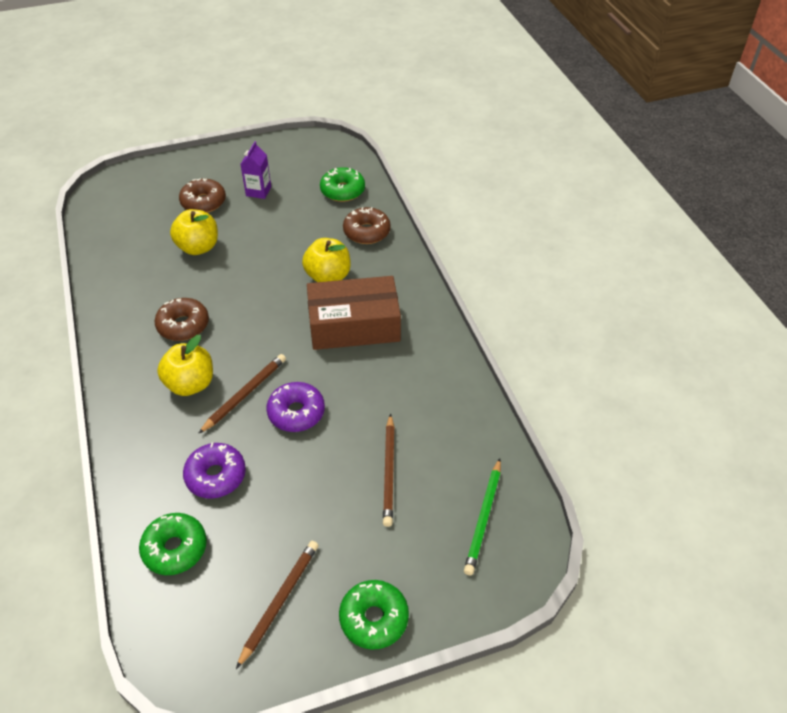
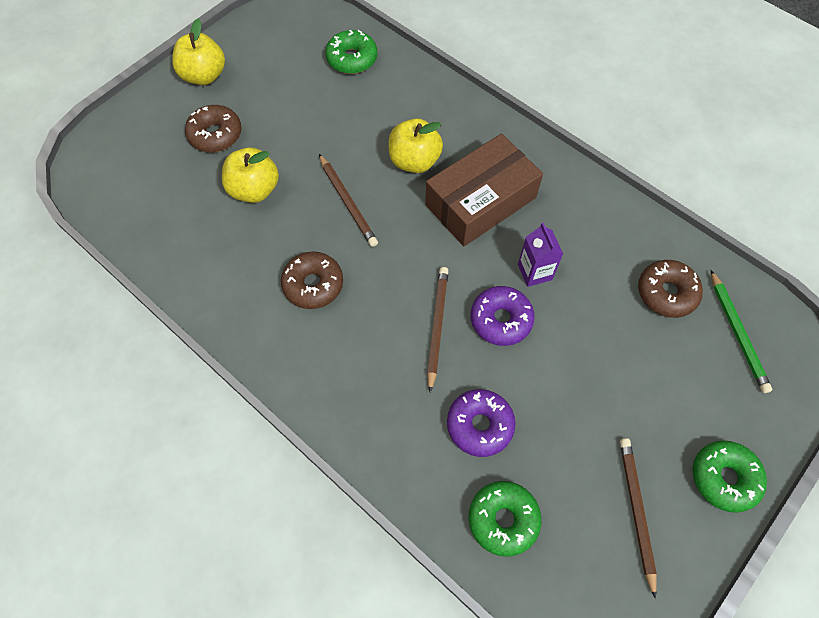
camera: 30 degrees left, 15 degrees up
yellow apple [157,335,213,396] -> yellow apple moved to [172,19,225,85]
purple carton [241,141,271,199] -> purple carton moved to [518,223,563,287]
brown donut [343,207,391,244] -> brown donut moved to [638,260,703,318]
brown pencil [383,414,395,527] -> brown pencil moved to [319,154,378,247]

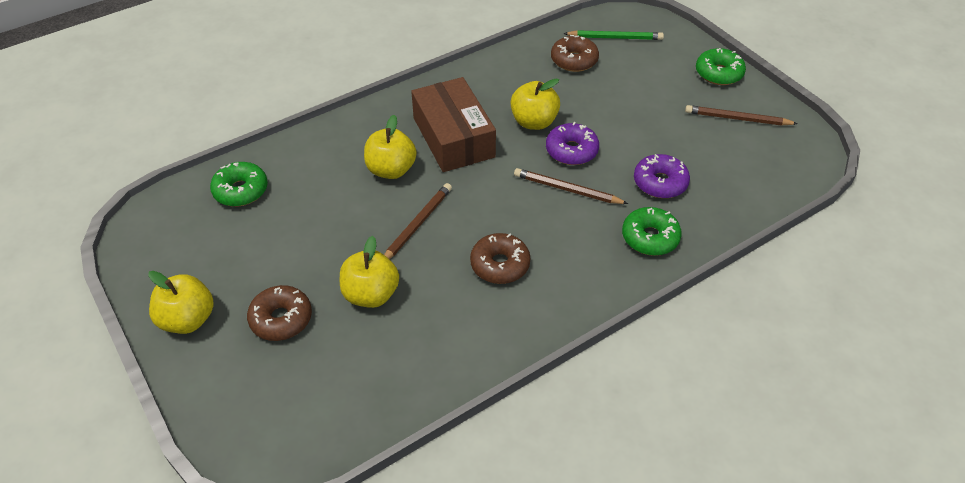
camera: 75 degrees left, 15 degrees down
brown pencil [319,154,378,247] -> brown pencil turned 45 degrees counterclockwise [384,183,452,259]
green donut [468,481,541,557] -> green donut moved to [622,207,682,256]
purple carton [518,223,563,287] -> yellow apple [510,78,560,130]

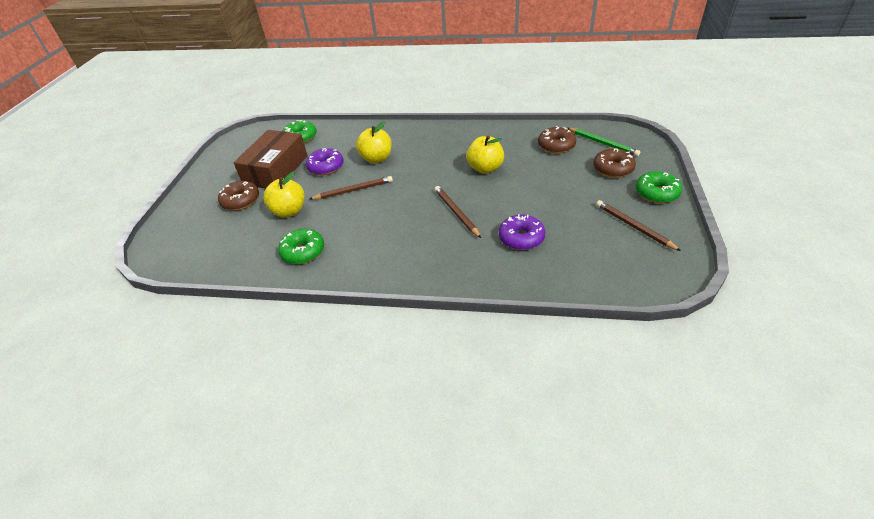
camera: 45 degrees right, 5 degrees down
yellow apple [148,271,214,334] -> none
brown box [411,77,496,172] -> brown box moved to [233,130,308,188]
brown donut [470,233,530,284] -> brown donut moved to [593,148,636,178]
purple donut [546,122,599,165] -> purple donut moved to [306,148,344,175]
green donut [622,207,682,256] -> green donut moved to [278,229,324,264]

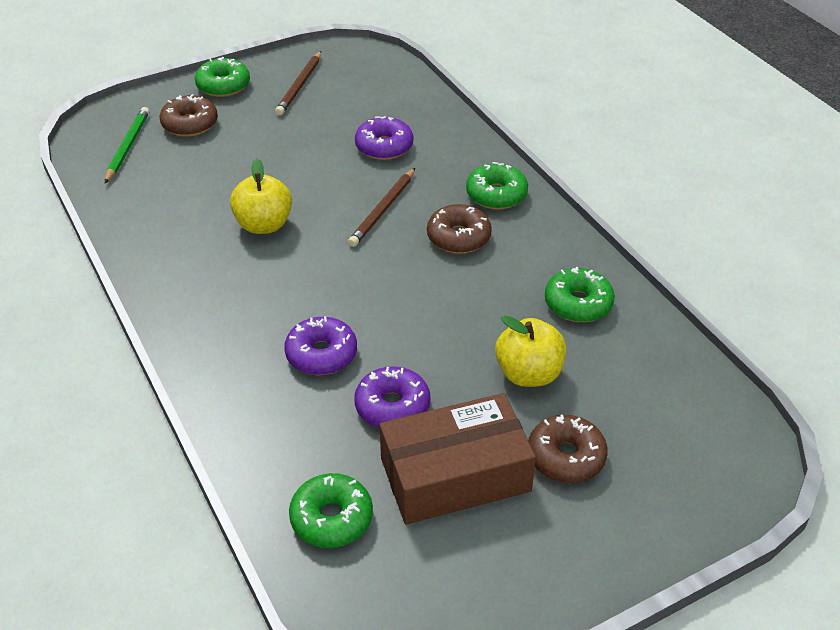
camera: 130 degrees left, 0 degrees up
brown pencil [310,176,393,200] -> none
yellow apple [356,121,392,163] -> purple donut [284,316,357,375]
brown donut [538,126,577,154] -> brown donut moved to [427,204,492,254]
none -> green donut [466,162,528,209]

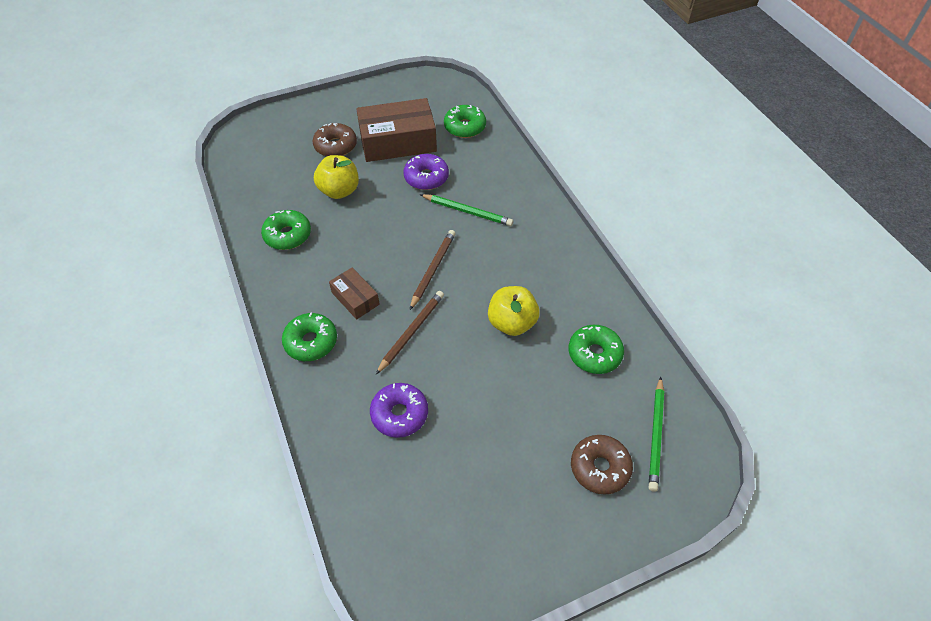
camera: 175 degrees left, 10 degrees up
green donut [195,57,250,97] -> green donut moved to [569,325,624,374]
brown pencil [275,51,321,115] -> brown pencil moved to [410,230,456,310]
purple donut [284,316,357,375] -> green pencil [420,194,513,226]
brown donut [427,204,492,254] -> brown box [329,268,380,319]

